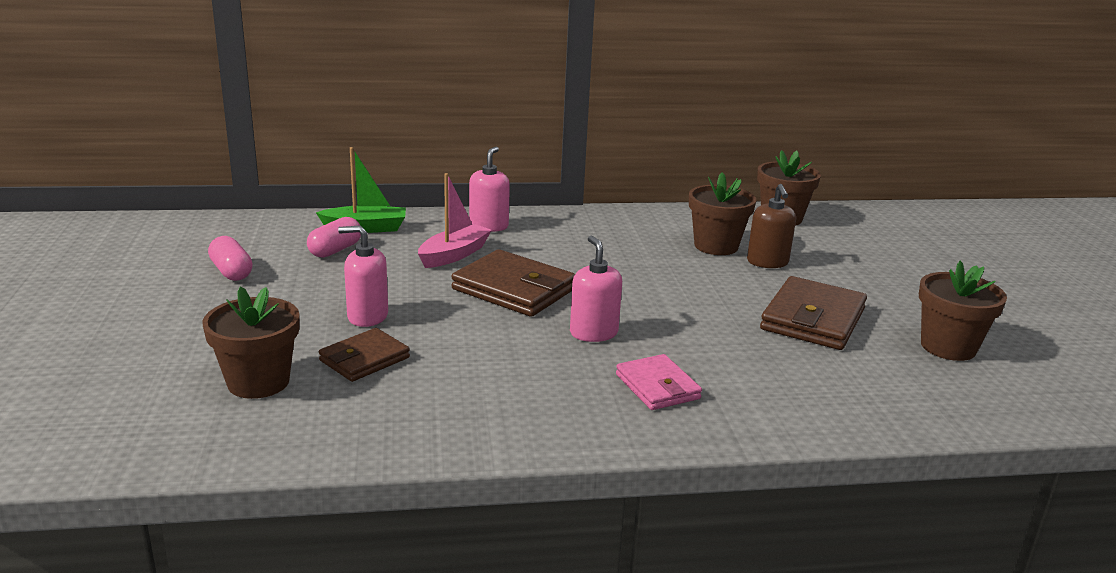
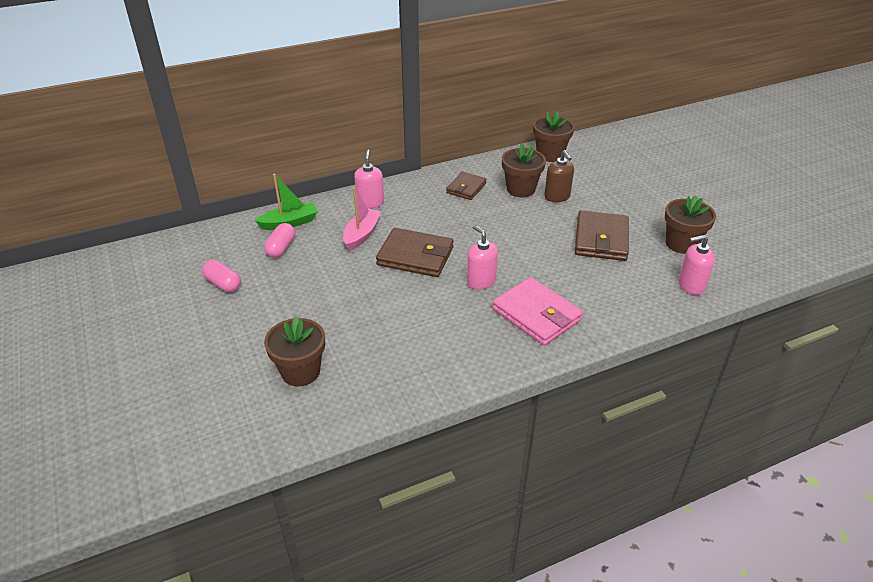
camera: 15 degrees left, 15 degrees up
brown wallet [319,328,410,382] -> brown wallet moved to [446,172,487,200]
pink soap dispenser [338,225,388,327] -> pink soap dispenser moved to [678,235,715,295]
pink wallet [616,354,702,410] -> pink wallet [492,277,583,346], size x1.62

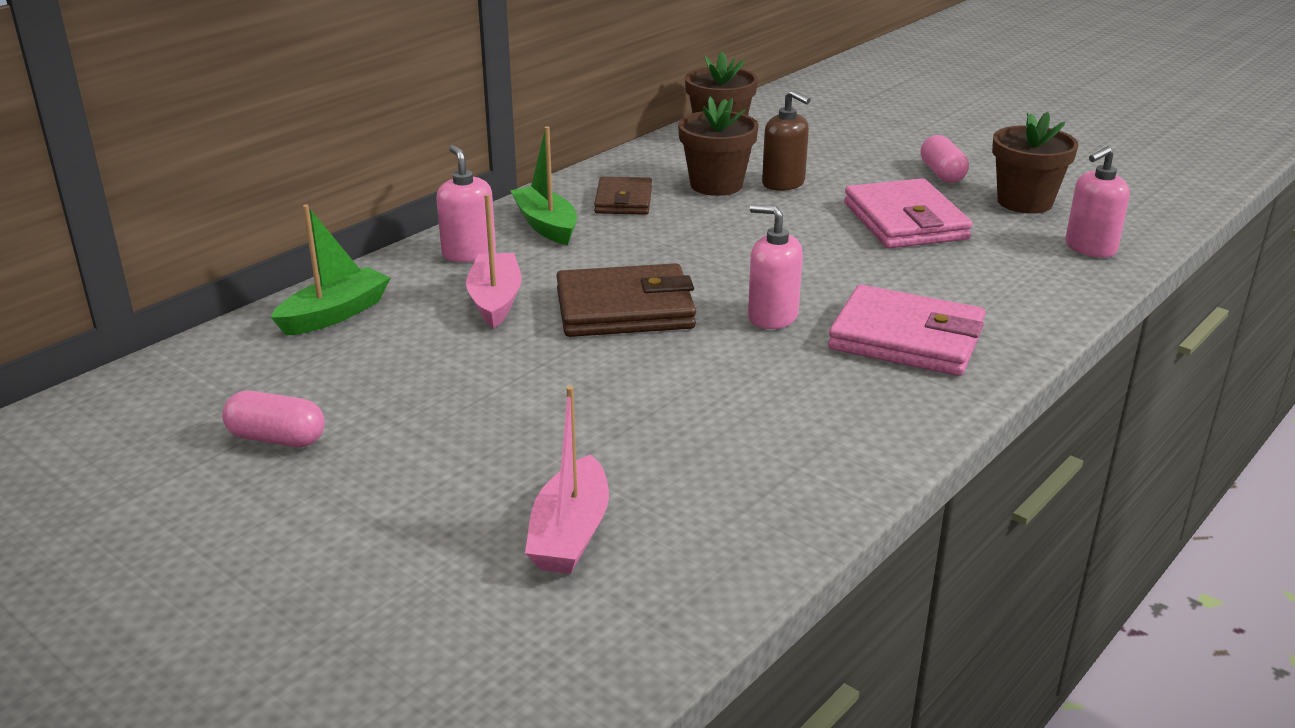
camera: 25 degrees left, 10 degrees down
pink capsule [264,223,295,258] -> pink capsule moved to [920,135,969,183]
brown flower pot [264,316,325,387] -> pink boat [525,386,609,574]
brown wallet [575,210,629,261] -> pink wallet [844,178,972,248]
none -> green boat [510,126,577,245]

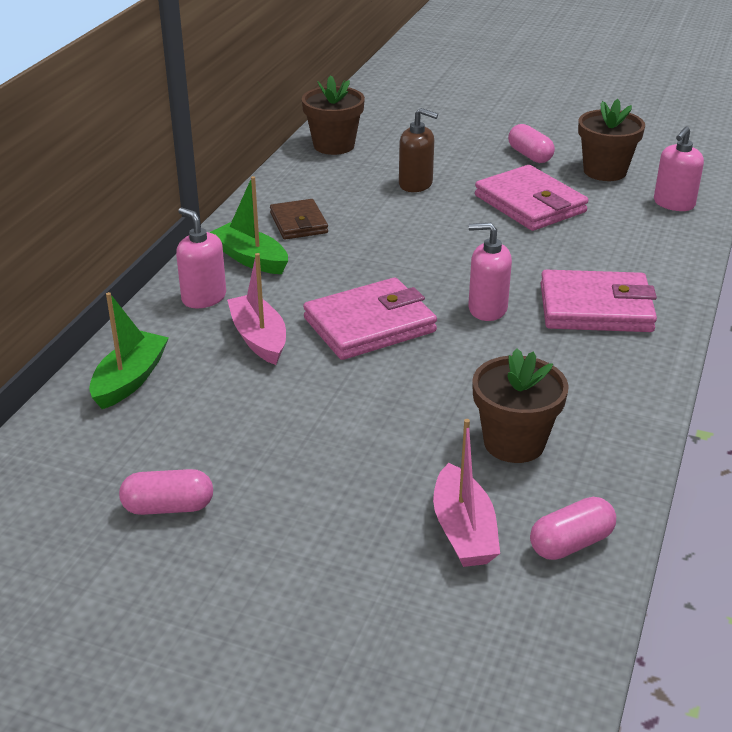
camera: 20 degrees left, 5 degrees up
brown wallet [556,263,696,337] -> pink wallet [303,277,437,360]
brown flower pot [678,97,759,196] -> brown flower pot moved to [472,348,569,463]
none -> pink capsule [530,497,616,560]

